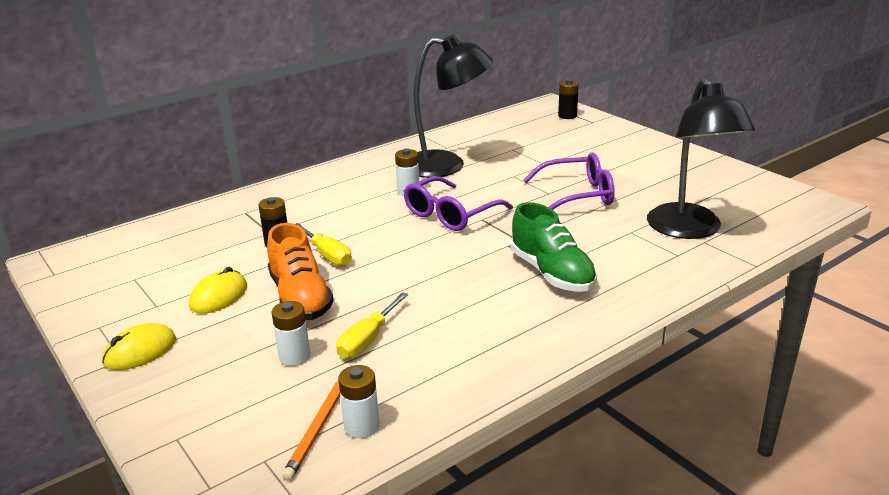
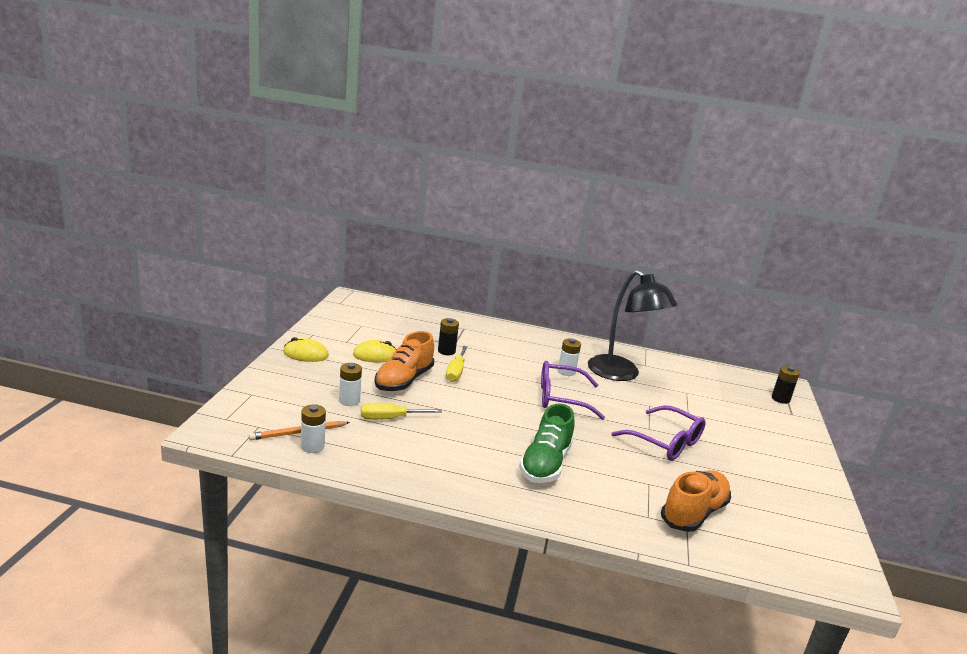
camera: 45 degrees right, 5 degrees down
black lamp [647,78,755,239] -> orange shoe [661,470,731,532]

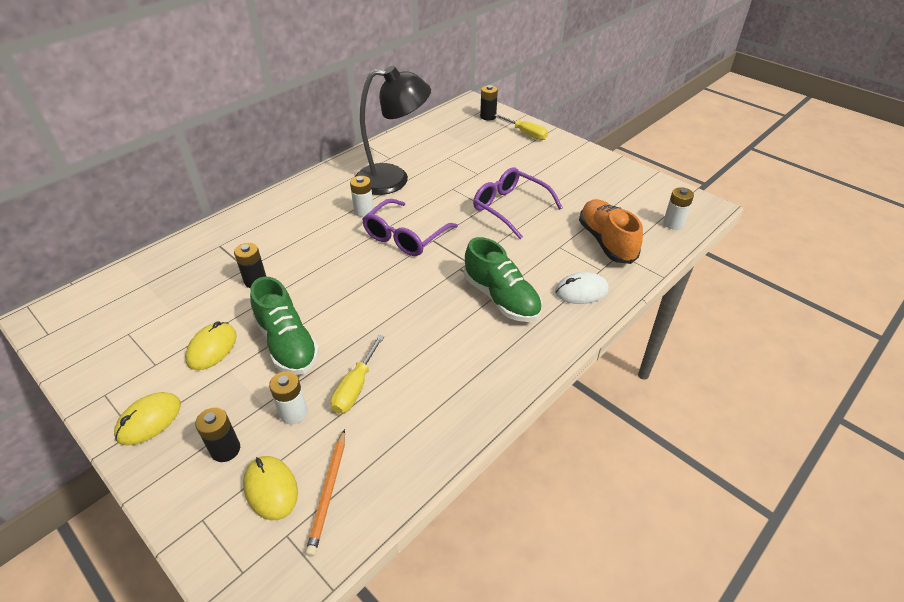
camera: 55 degrees left, 20 degrees up
white battery [301,405,326,453] -> white battery moved to [663,187,694,230]
orange shoe [374,331,434,391] -> green shoe [250,277,319,375]
yellow screwdriver [446,346,468,382] -> yellow screwdriver moved to [494,114,548,140]
purple glasses [611,406,706,460] -> purple glasses turned 120 degrees counterclockwise [473,168,563,239]
none -> black battery [195,407,240,462]
none -> yellow mouse [243,456,298,520]
none -> white mouse [555,272,609,304]

